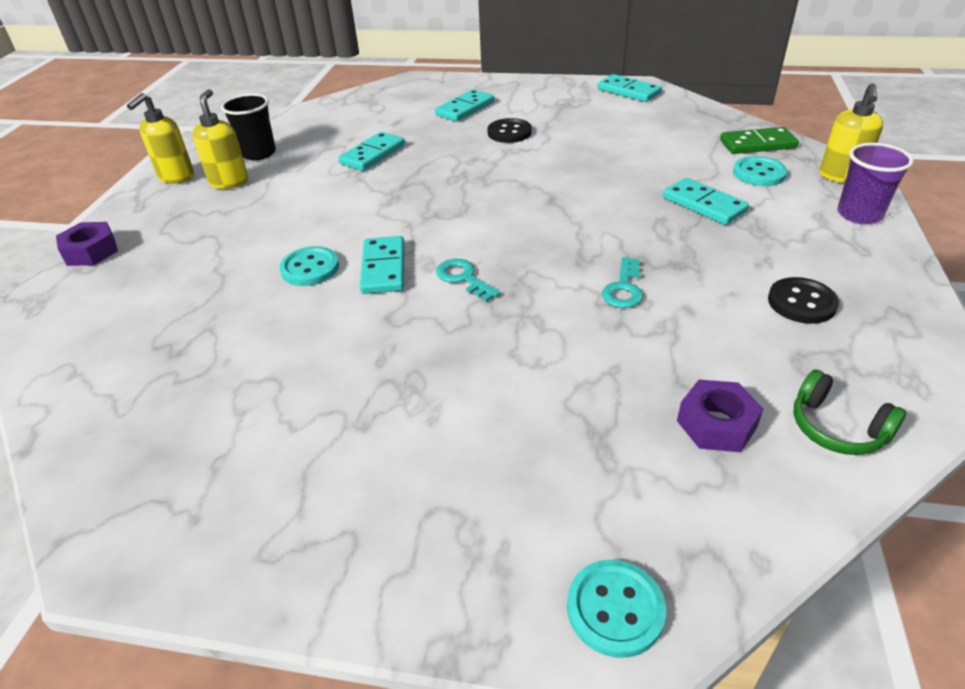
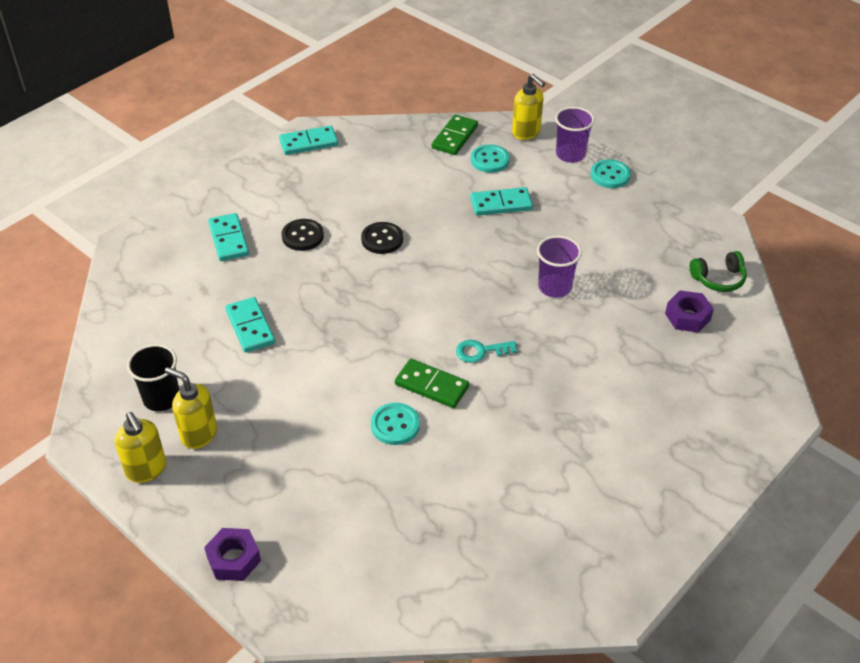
camera: 60 degrees left, 5 degrees up
turquoise domino [360,236,404,294] -> green domino [395,359,469,408]
turquoise button [567,560,666,658] -> turquoise button moved to [591,159,631,188]
turquoise key [602,257,643,308] -> purple cup [537,235,582,298]
black button [768,277,839,324] -> black button moved to [361,222,403,254]

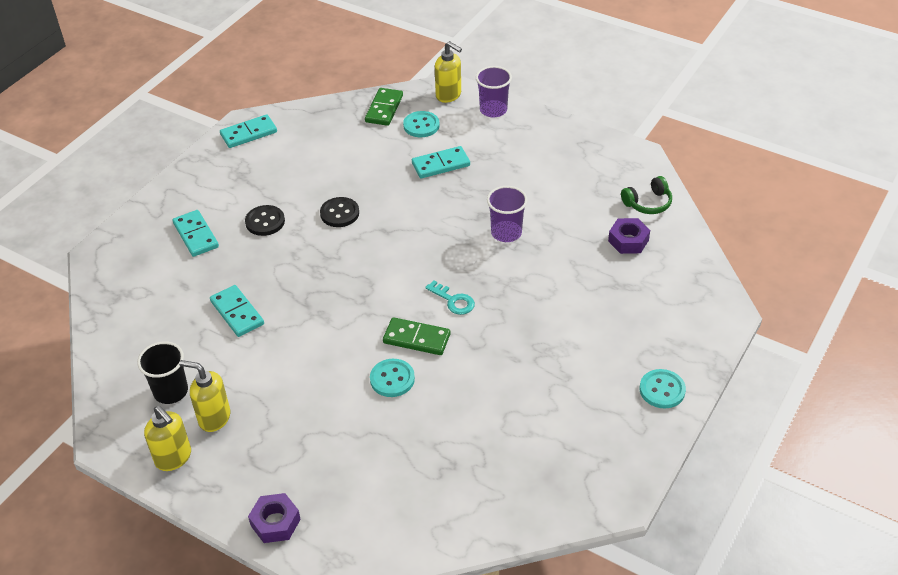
camera: 10 degrees left, 0 degrees up
turquoise key [456,340,517,363] -> turquoise key turned 120 degrees counterclockwise [425,281,475,315]
turquoise button [591,159,631,188] -> turquoise button moved to [640,369,686,408]

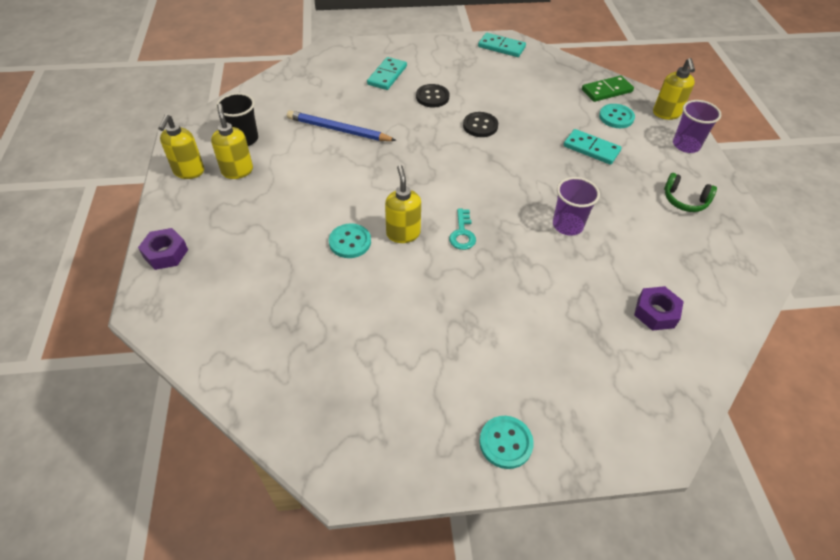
camera: 50 degrees right, 5 degrees up
turquoise domino [210,285,264,337] -> blue pencil [287,110,397,141]
green domino [383,317,450,355] -> yellow soap dispenser [385,165,421,243]
green headphones [621,176,672,214] -> green headphones moved to [664,173,717,212]

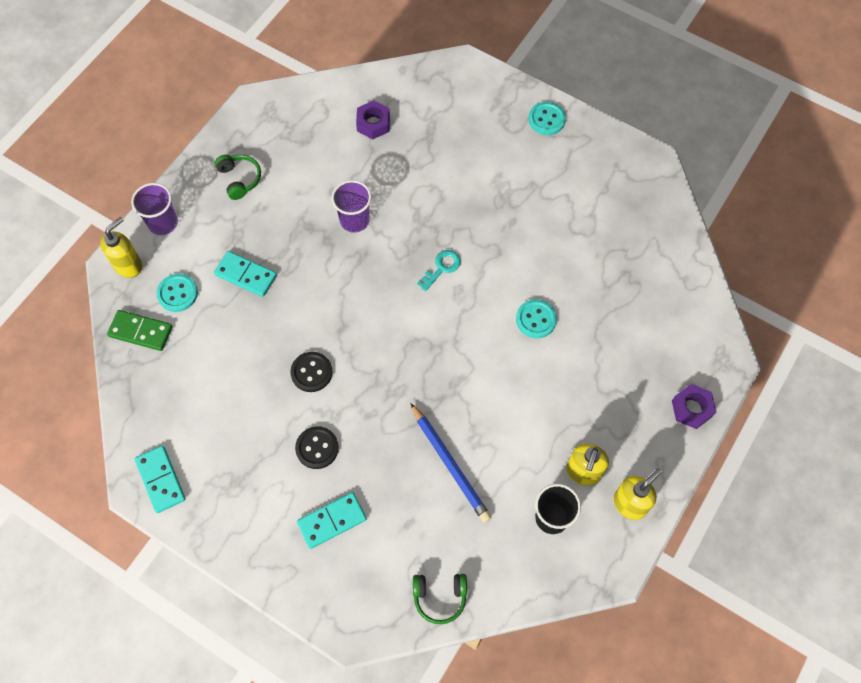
camera: 140 degrees left, 15 degrees up
yellow soap dispenser [385,165,421,243] -> none
turquoise domino [564,129,622,165] -> turquoise domino turned 45 degrees counterclockwise [214,251,277,297]
none -> green headphones [413,574,467,624]

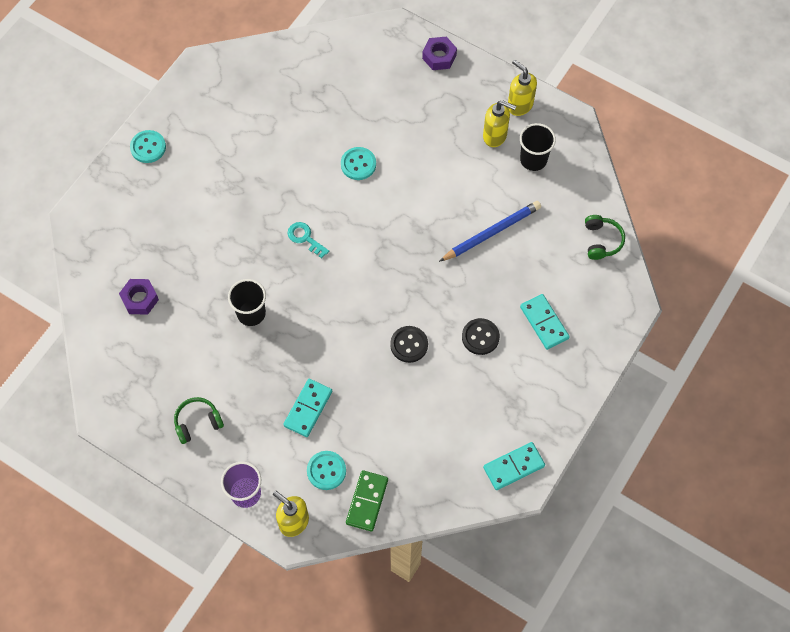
camera: 90 degrees left, 0 degrees up
purple cup [331,180,371,233] -> black cup [228,279,266,326]

